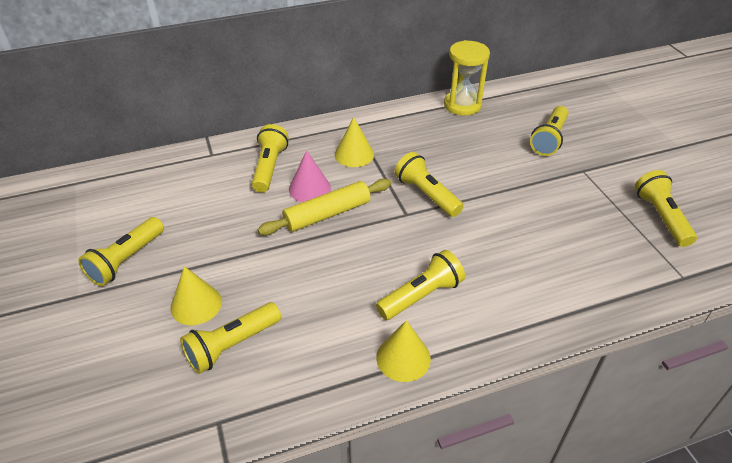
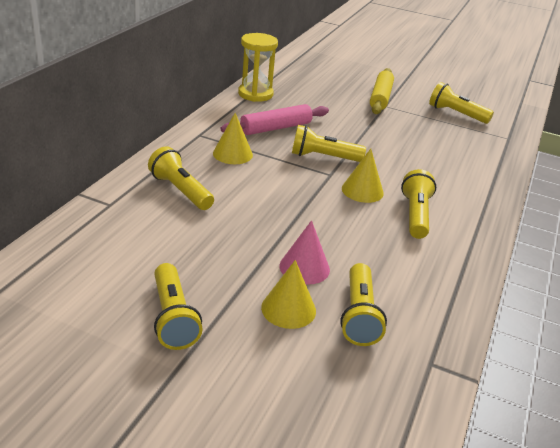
camera: 50 degrees left, 10 degrees down
yellow rolling pin [257,179,391,235] -> yellow rolling pin moved to [370,68,394,114]
pink cone [289,150,331,202] -> pink cone moved to [280,220,330,285]
yellow cone [376,320,431,382] -> yellow cone moved to [342,149,384,203]
yellow flashlight [530,106,569,156] -> none
none -> pink rolling pin [221,104,329,135]

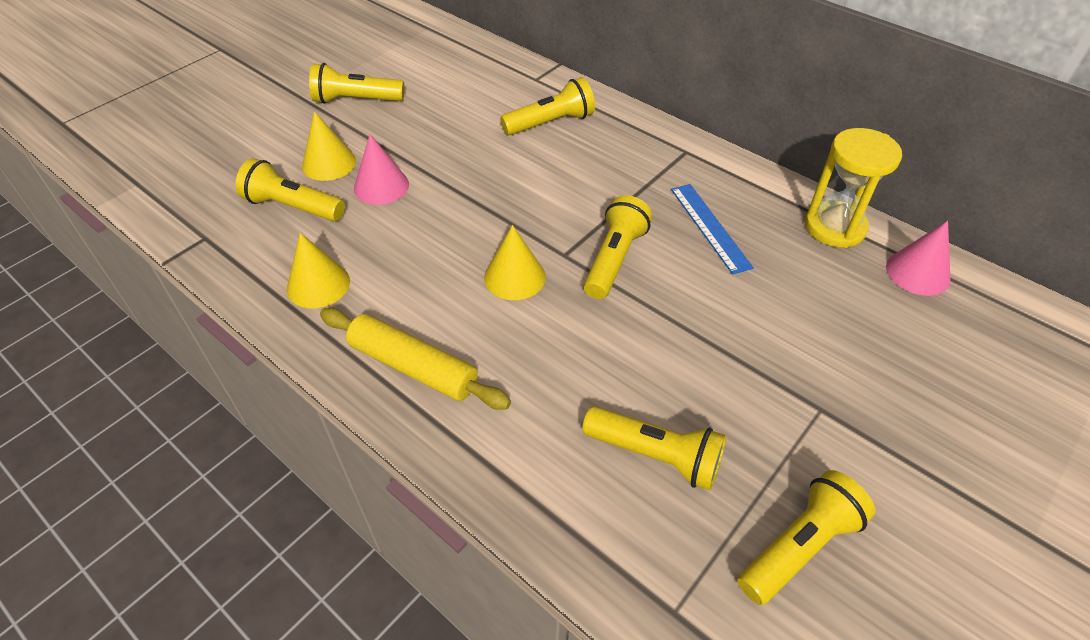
camera: 110 degrees right, 15 degrees up
yellow cone [213,113,253,164] -> yellow cone moved to [287,233,350,308]
pink rolling pin [221,104,329,135] -> blue ruler [671,184,754,275]
yellow rolling pin [370,68,394,114] -> yellow rolling pin moved to [320,308,511,410]
yellow flashlight [401,169,436,239] -> yellow flashlight moved to [582,406,726,491]
none -> pink cone [886,221,950,296]

